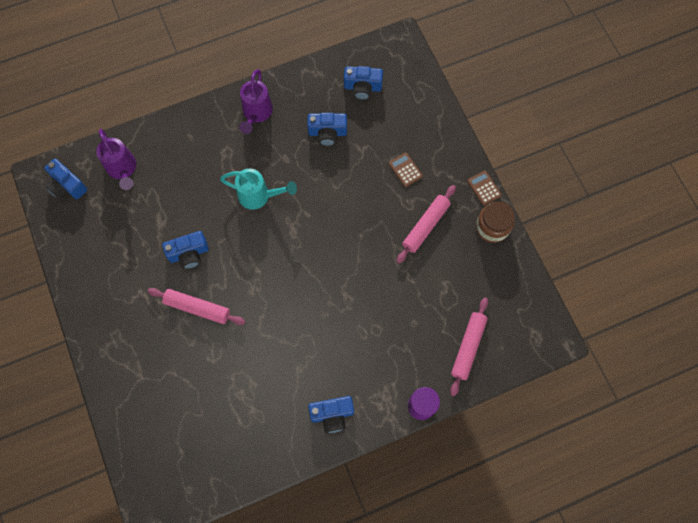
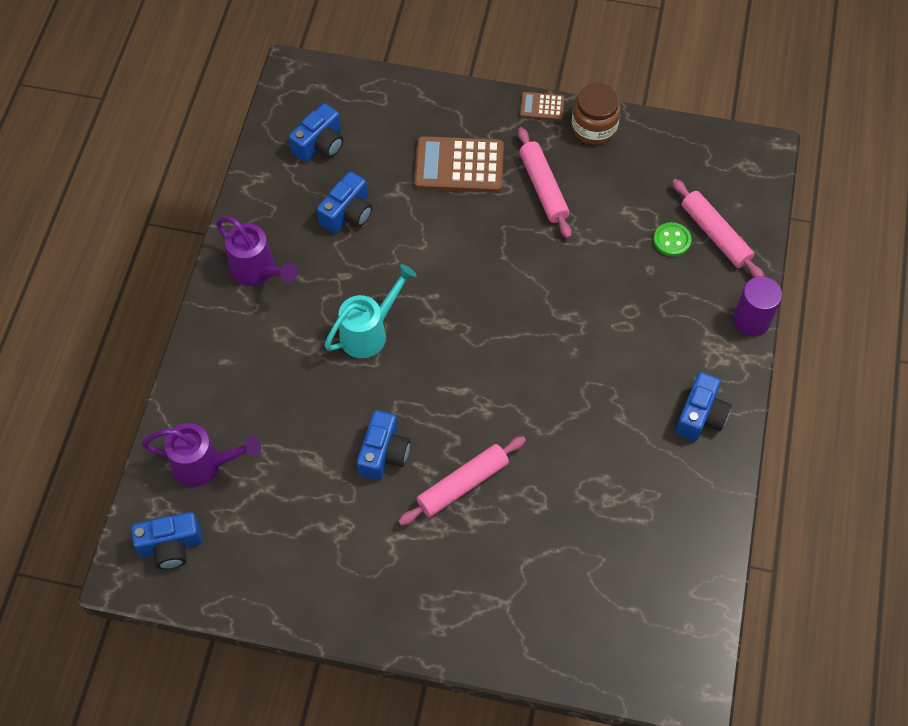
camera: 55 degrees left, 10 degrees down
brown calculator [389,153,423,187] -> brown calculator [414,136,504,193], size x1.98
none -> green button [653,222,691,257]

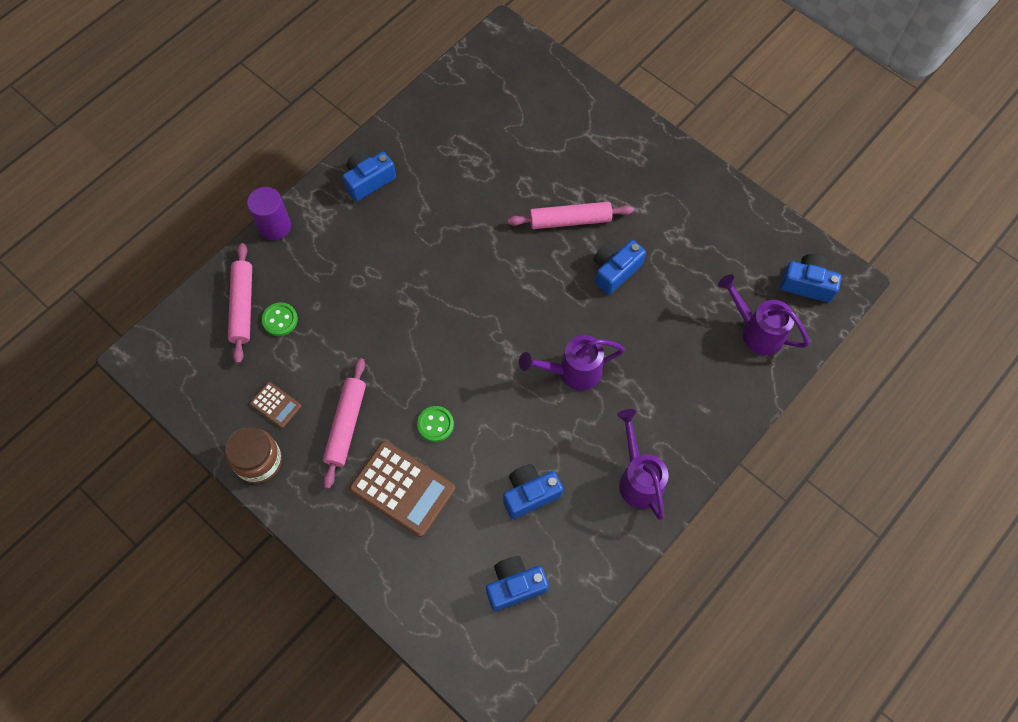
camera: 150 degrees left, 5 degrees up
turquoise watering can [325,264,417,358] -> purple watering can [519,335,625,391]
brown calculator [520,92,565,121] -> brown calculator moved to [250,382,301,428]
none -> green button [417,406,454,442]

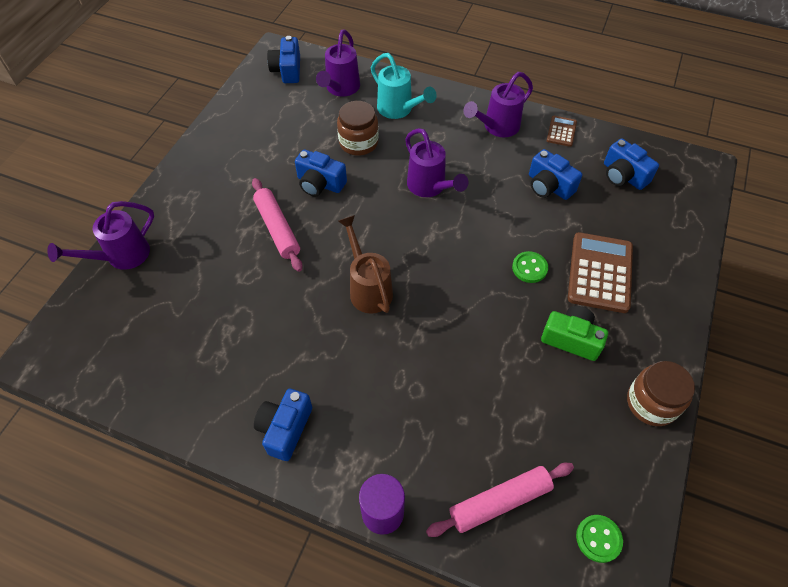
camera: 110 degrees left, 10 degrees down
brown calculator [250,382,301,428] -> brown calculator moved to [547,116,577,147]
green button [262,302,298,336] -> green button moved to [576,515,623,563]
pink rolling pin [323,358,366,489] -> green camera [541,306,608,361]
blue camera [342,151,396,202] -> blue camera turned 75 degrees clockwise [254,389,312,461]
none -> purple watering can [47,201,154,270]
none -> brown jar [337,101,379,155]
none -> brown watering can [338,215,393,314]
none -> turquoise watering can [371,53,437,119]

